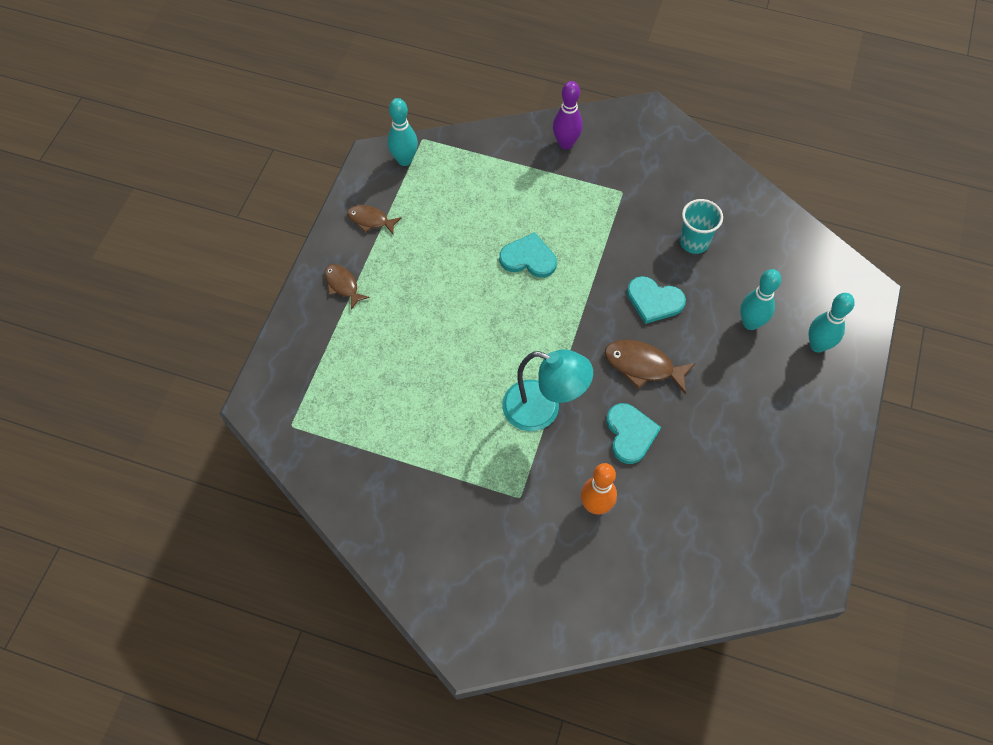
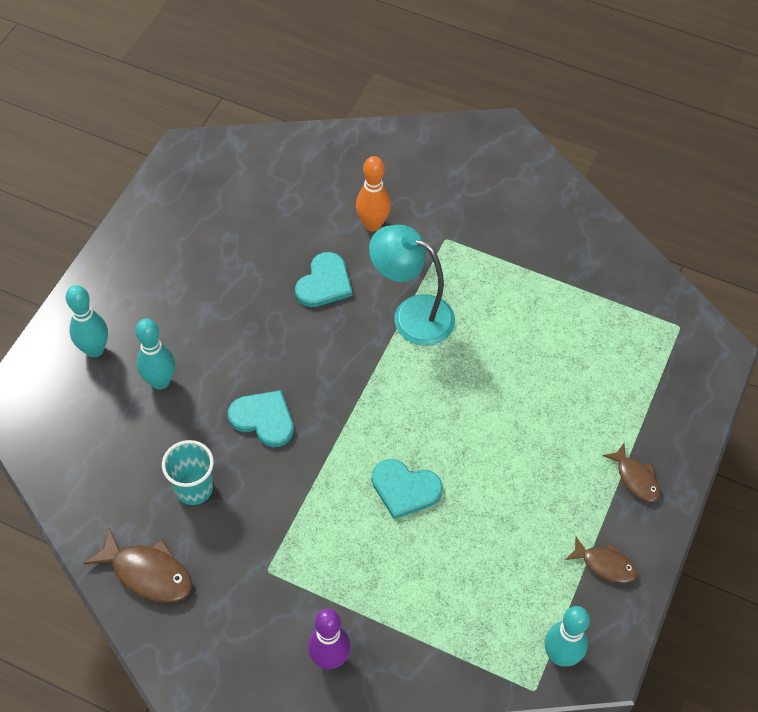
camera: 175 degrees left, 5 degrees down
brown fish [604,340,696,394] -> brown fish moved to [84,528,192,603]
turquoise heart [607,403,661,464] -> turquoise heart turned 150 degrees counterclockwise [295,252,352,307]

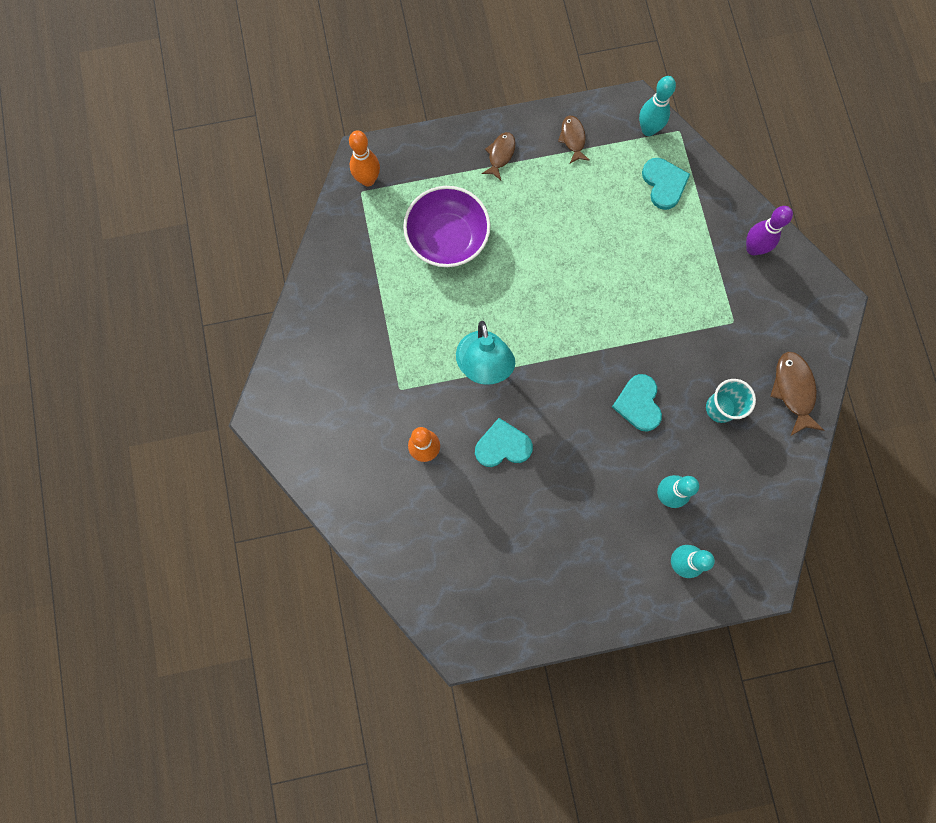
camera: 125 degrees left, 20 degrees up
turquoise heart [372,459,443,519] -> turquoise heart moved to [642,158,690,210]
none -> orange bowling pin [349,130,380,186]
none -> purple bowl [403,186,490,267]

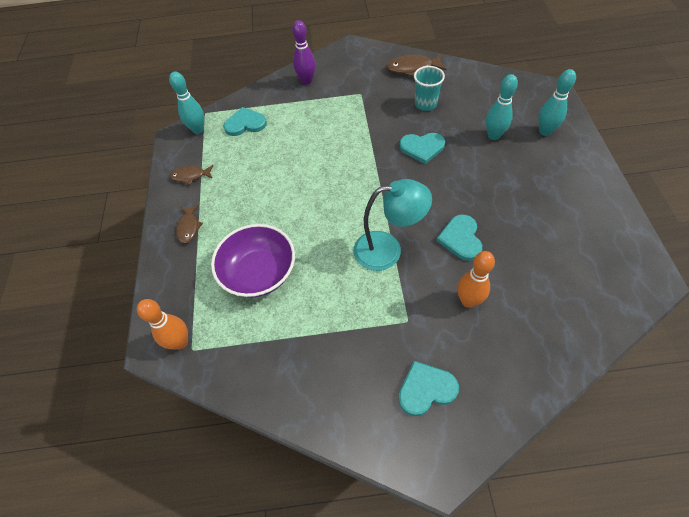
camera: 80 degrees left, 20 degrees down
brown fish [482,132,515,180] -> brown fish turned 120 degrees counterclockwise [176,205,203,243]
none -> turquoise heart [398,361,459,416]

